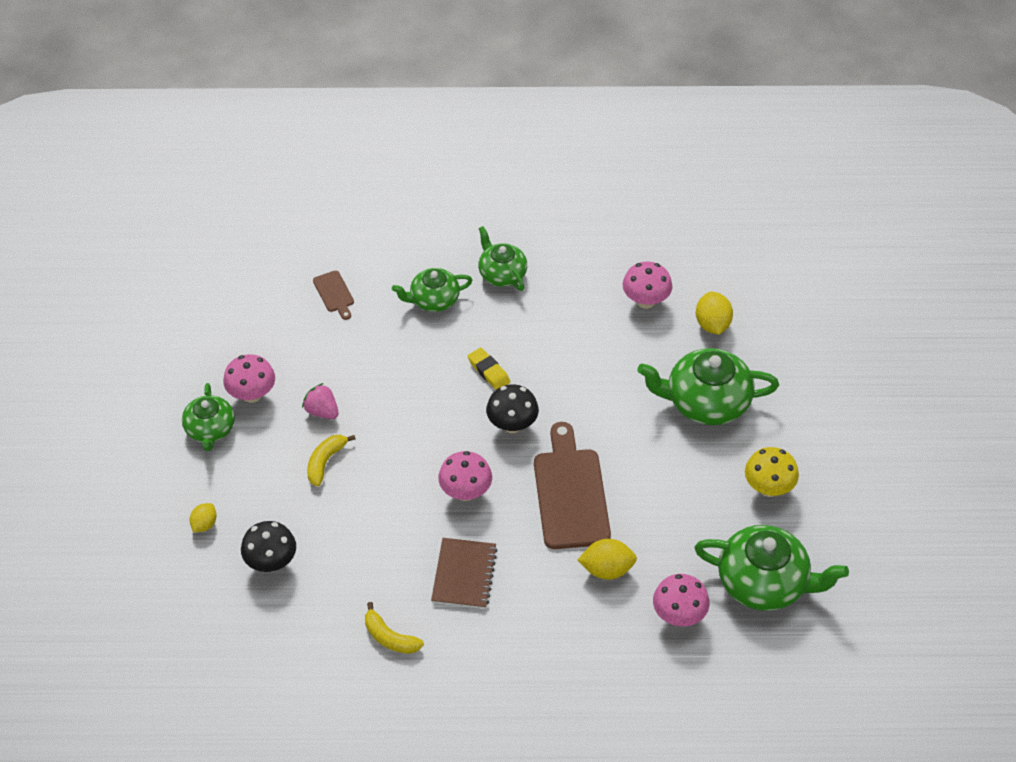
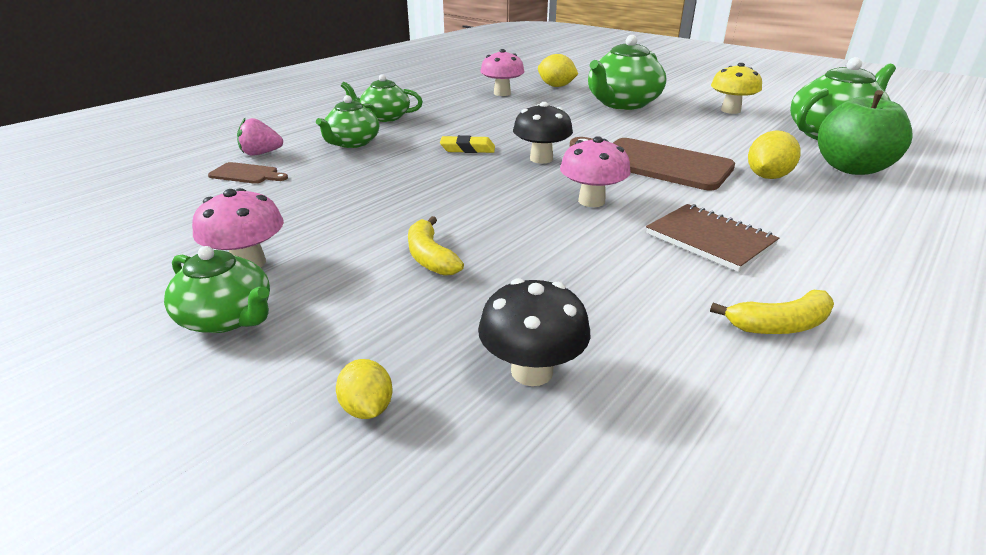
camera: 50 degrees left, 20 degrees down
pink strawberry [302,383,339,419] -> pink strawberry moved to [237,118,283,156]
pink mushroom [653,574,710,626] -> green apple [818,90,913,175]

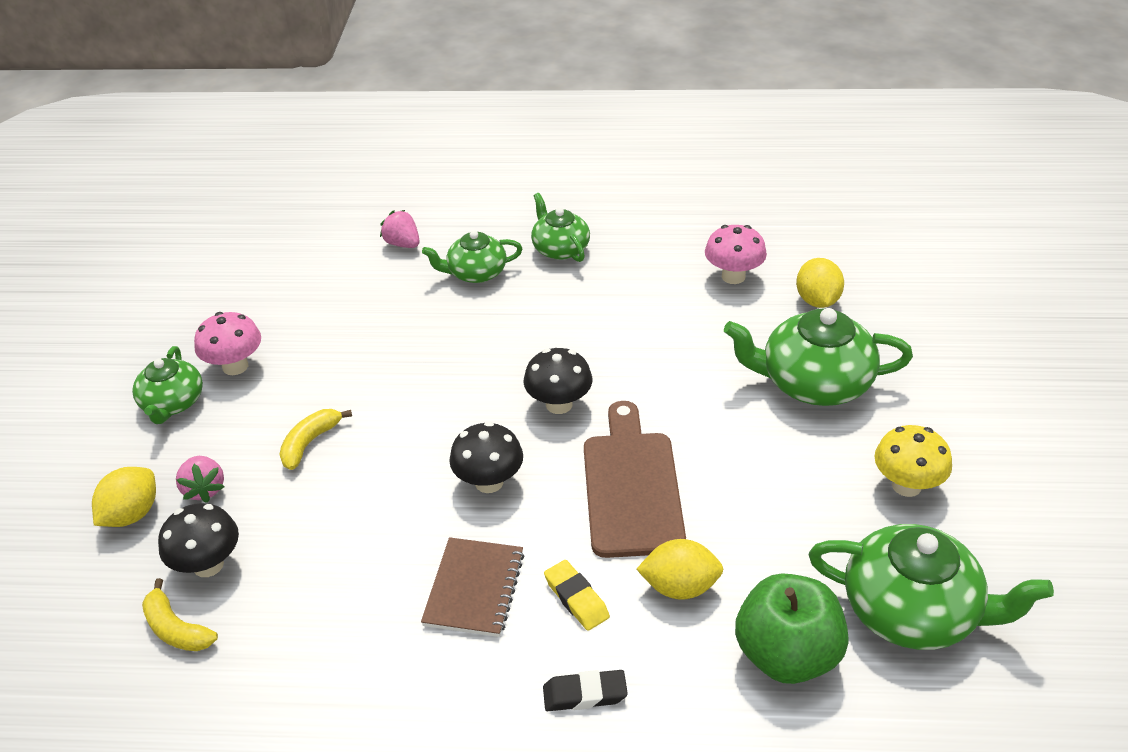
camera: 55 degrees right, 10 degrees up
brown cutting board [208,162,288,184] -> none
yellow lemon [336,359,393,419] -> yellow lemon [92,467,156,527], size x1.58
yellow eraser [440,135,495,153] -> yellow eraser moved to [544,560,610,630]
pink mushroom [560,136,631,207] -> black mushroom [449,422,523,493]
yellow banana [710,290,834,334] -> yellow banana moved to [142,578,218,651]
none -> pink strawberry [176,456,224,503]
none -> black eraser [543,670,628,711]

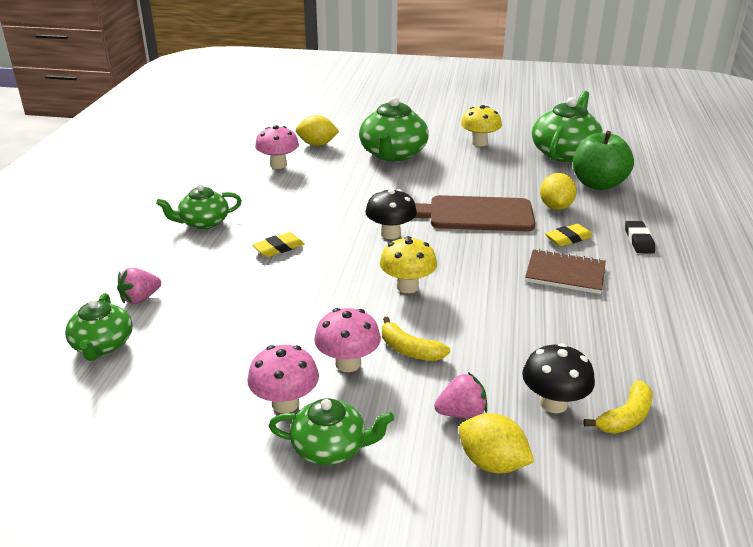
camera: 85 degrees left, 10 degrees down
green teapot [422,230,522,283] -> green teapot moved to [65,293,132,361]
black mushroom [449,422,523,493] -> none
none -> yellow eraser [252,232,305,257]
none -> pink mushroom [314,308,381,372]
none -> yellow mushroom [380,236,437,293]

